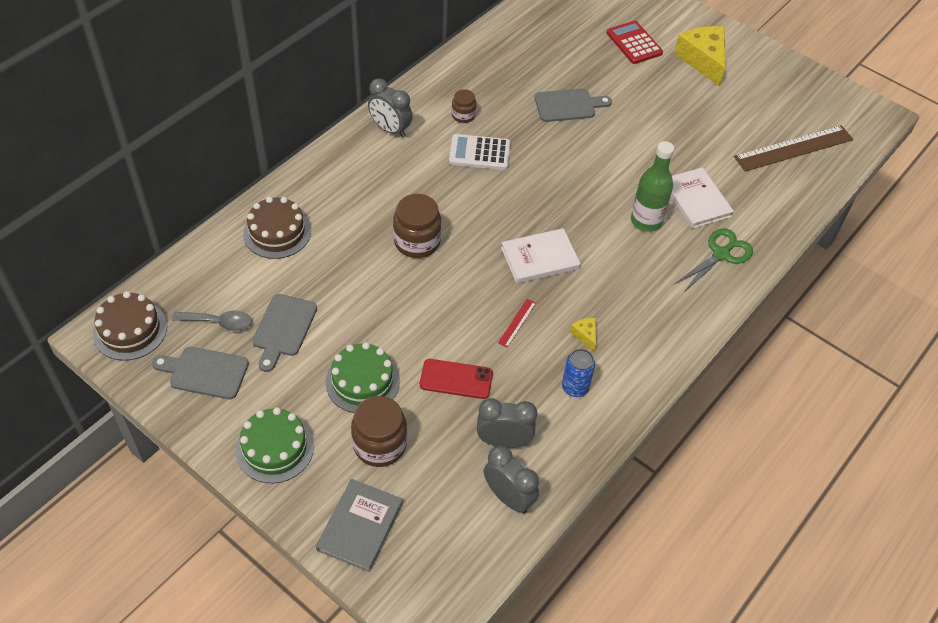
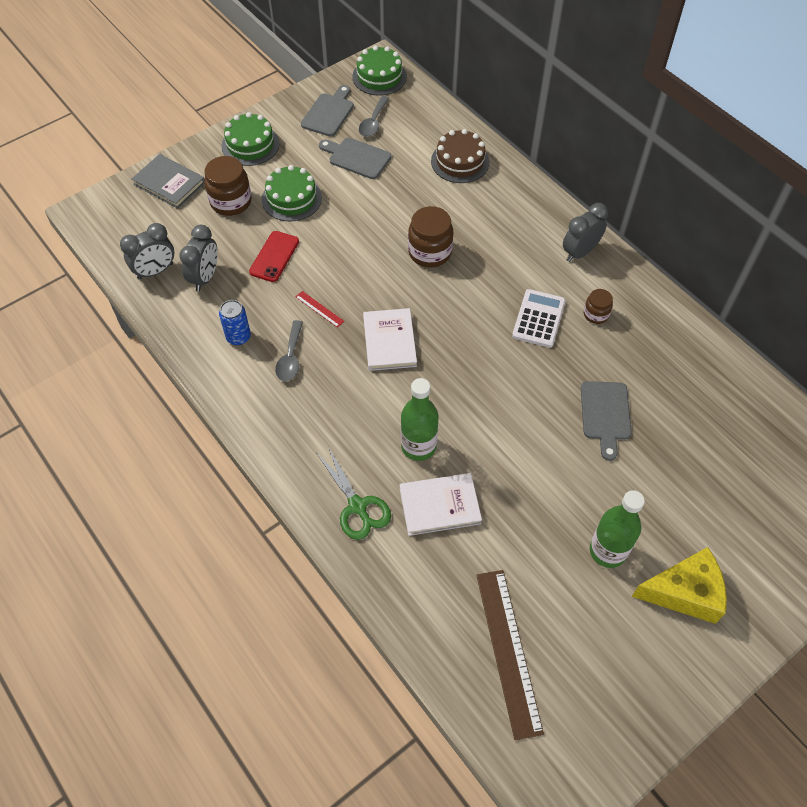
camera: 105 degrees right, 5 degrees up
brown cake [93,291,167,361] -> green cake [352,46,407,96]
yellow cheese [570,318,596,352] -> grey spoon [275,320,303,381]
red calculator [607,21,663,64] -> none
none -> green bottle [590,490,645,568]

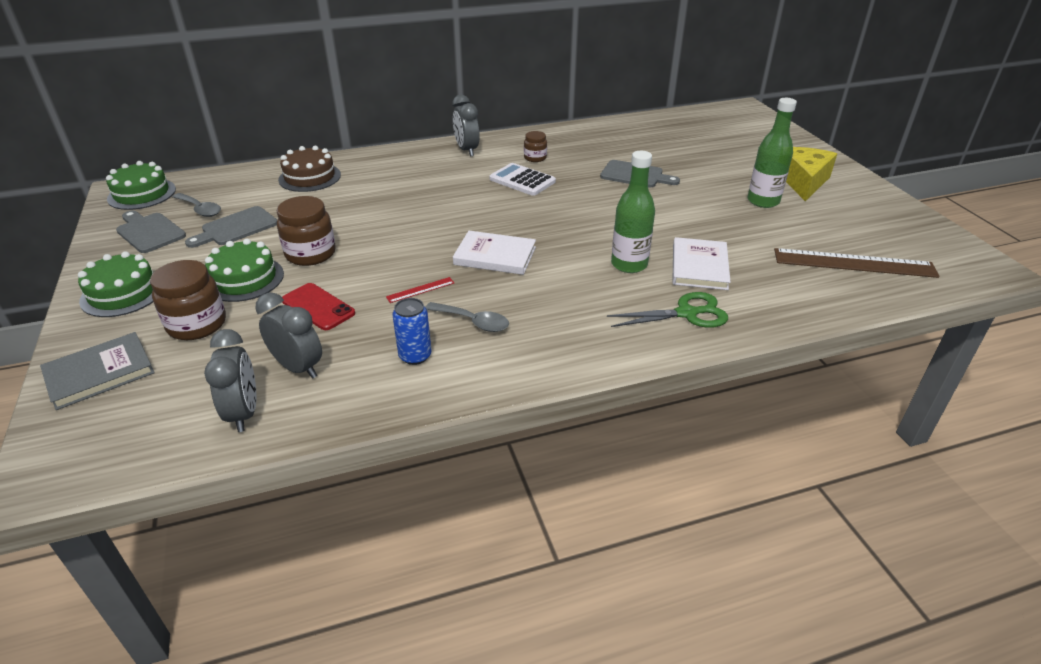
camera: 70 degrees left, 20 degrees down
brown jar [408,206,453,267] -> brown jar moved to [276,196,336,266]

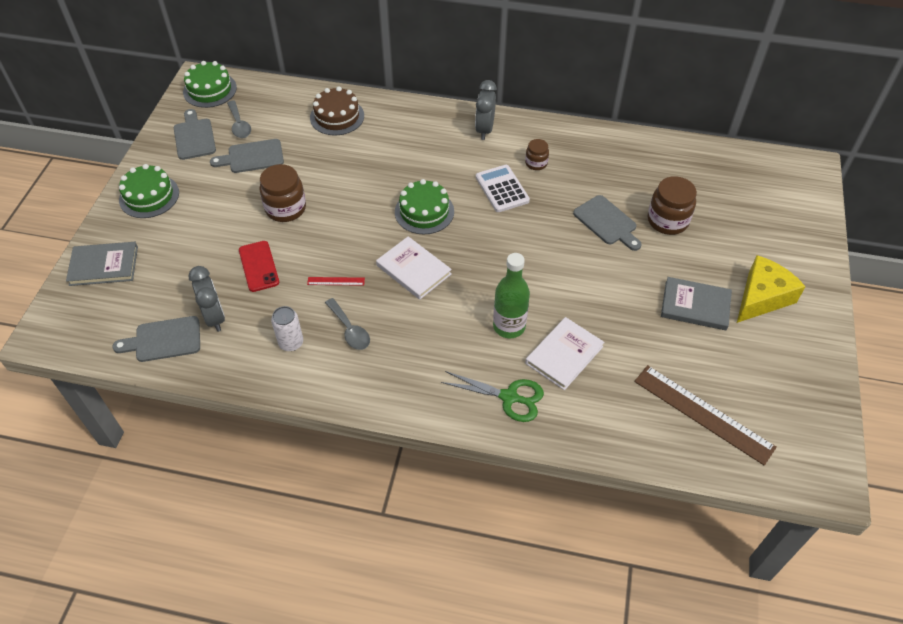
camera: 30 degrees right, 15 degrees up
brown jar [150,260,226,340] -> brown jar moved to [648,176,697,235]
grey clock [204,329,257,432] -> grey cutting board [112,316,200,362]
green cake [205,239,284,302] -> green cake moved to [395,179,454,235]
blue can [392,298,432,365] -> white can [271,306,303,351]
green bottle [747,98,797,208] -> grey book [661,277,732,330]

